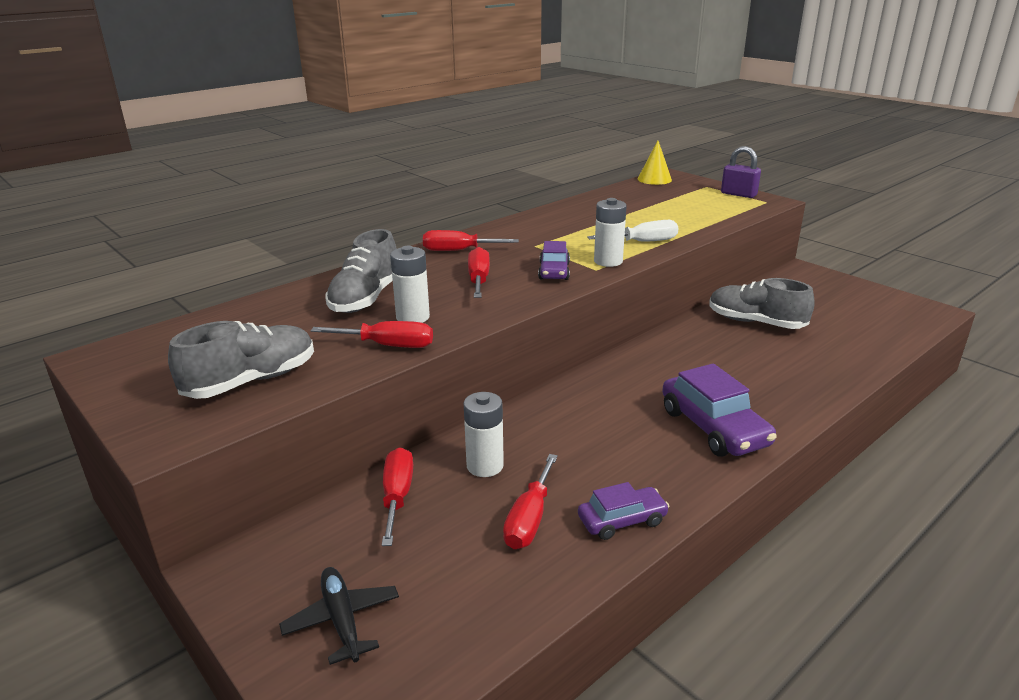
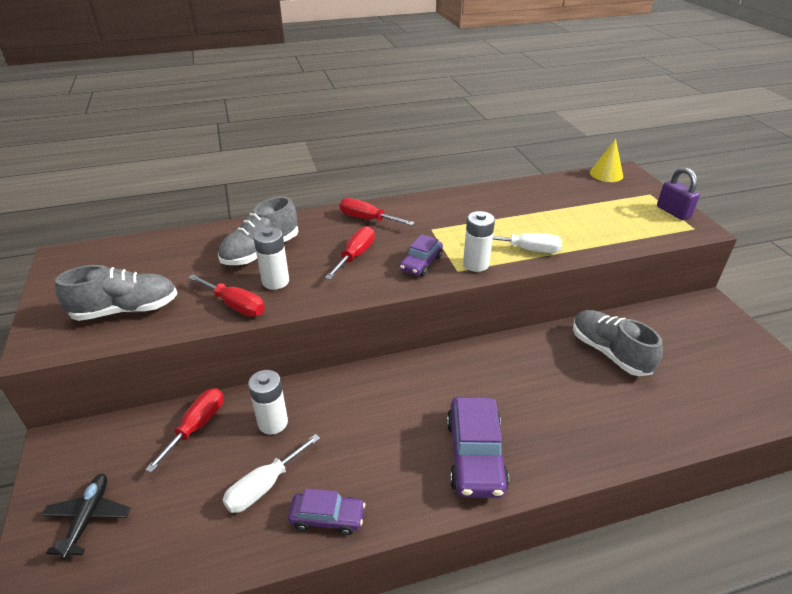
camera: 25 degrees right, 10 degrees up
red screwdriver [503,454,558,549] -> white screwdriver [223,434,320,513]

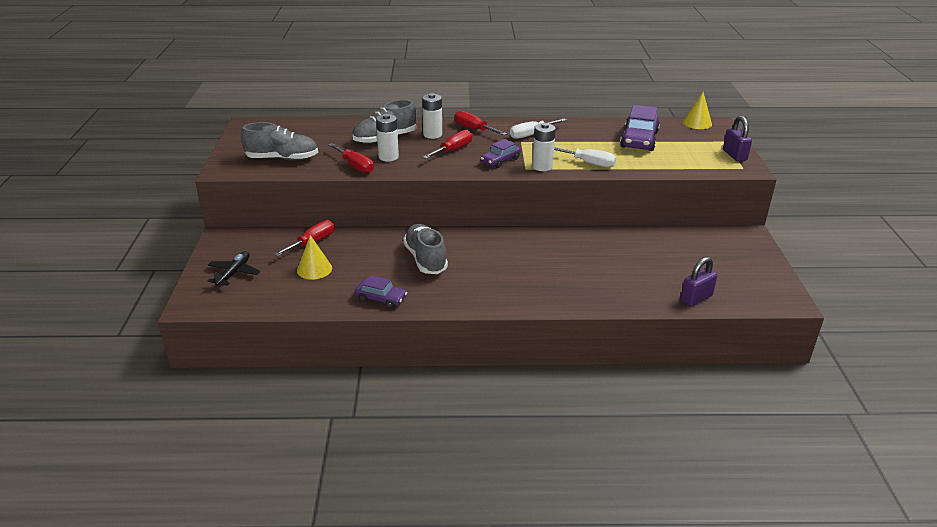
camera: 15 degrees right, 5 degrees down
white screwdriver [223,434,320,513] -> white screwdriver moved to [510,119,567,139]
white battery [248,370,288,435] -> white battery moved to [422,93,442,139]
purple car [447,397,509,498] -> purple car moved to [620,105,660,151]
grey shoe [573,310,663,376] -> grey shoe moved to [403,224,448,274]
none -> yellow cone [297,235,332,280]
none -> purple padlock [681,257,717,306]

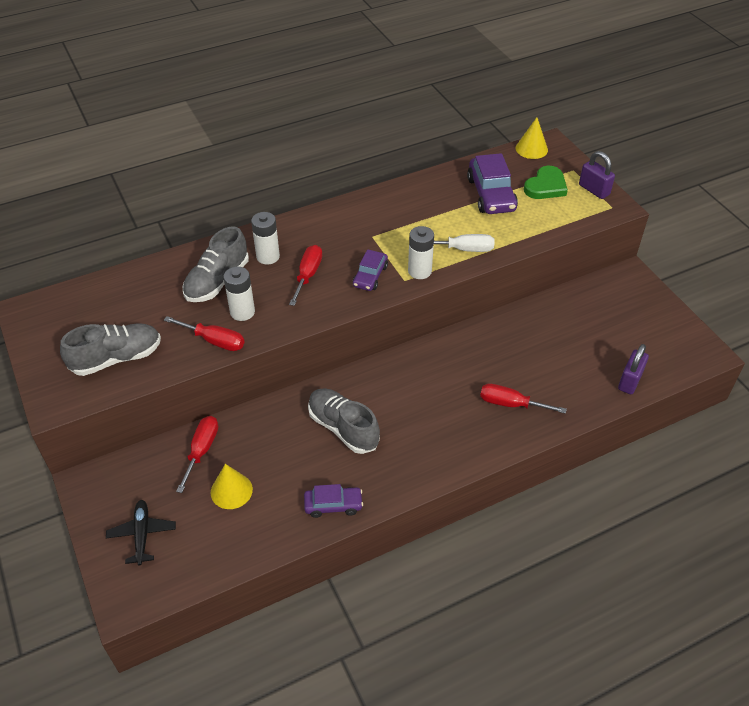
camera: 25 degrees left, 15 degrees up
red screwdriver [455,111,507,135] -> red screwdriver moved to [480,383,567,414]
white screwdriver [510,119,567,139] -> none
none -> green heart [524,166,568,199]

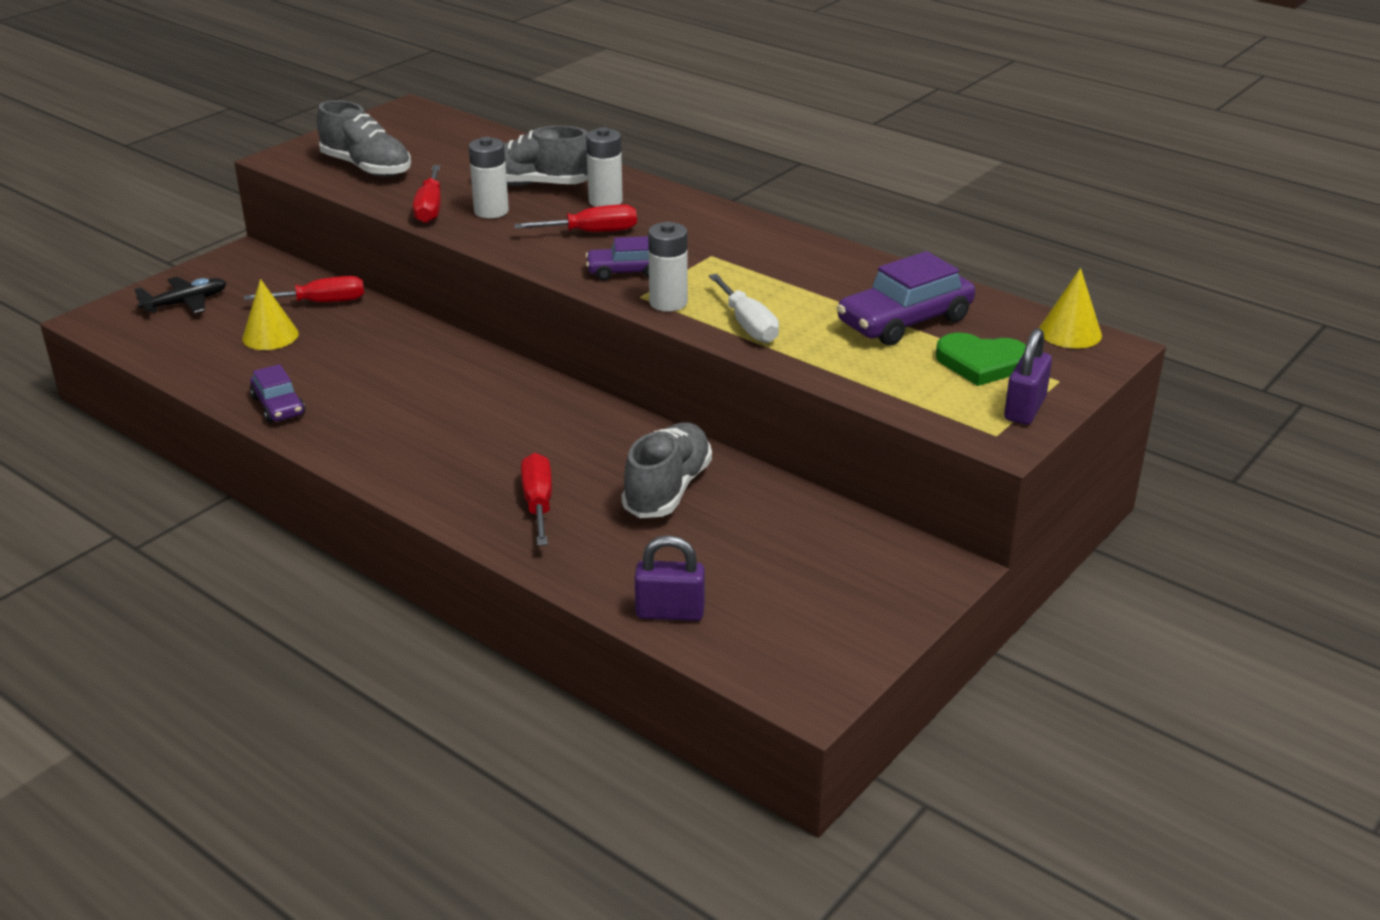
camera: 65 degrees right, 15 degrees down
grey shoe [308,388,380,454] -> grey shoe moved to [622,422,712,518]

